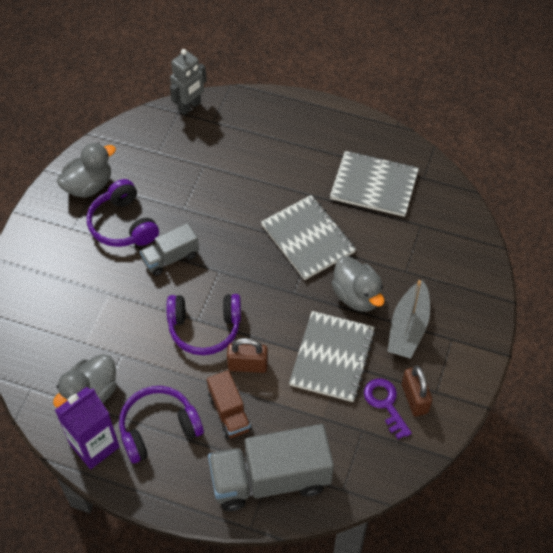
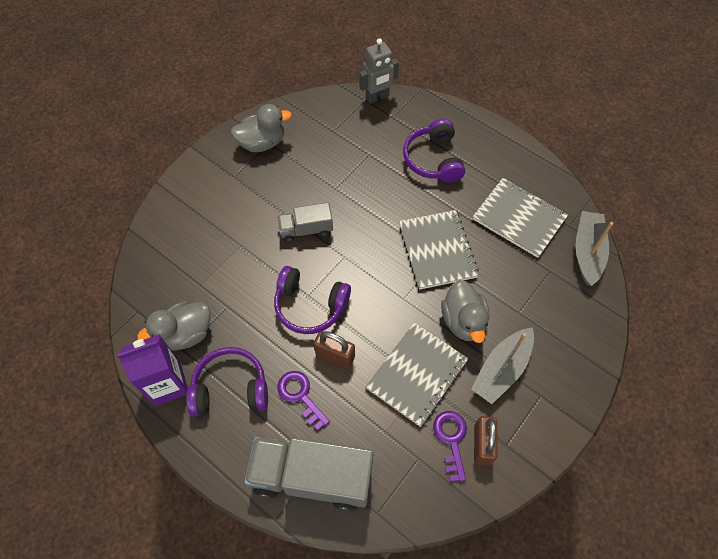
camera: 20 degrees right, 5 degrees up
purple headphones [87,179,159,247] -> purple headphones moved to [403,118,465,183]
brown truck [207,370,252,439] -> purple key [277,371,330,431]
none -> grey boat [576,211,613,286]

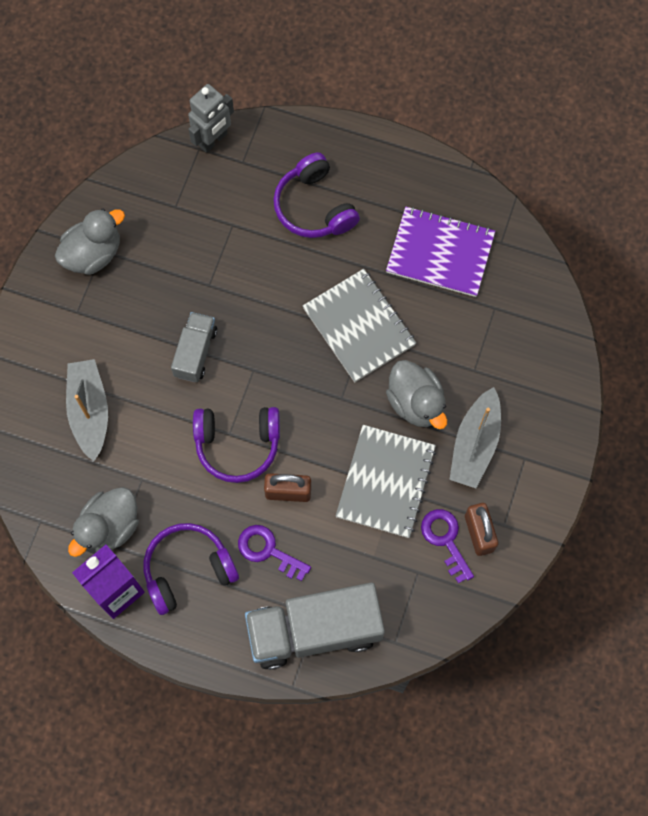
camera: 20 degrees left, 10 degrees up
grey truck [277,202,333,242] -> grey truck turned 135 degrees clockwise [171,312,217,382]
grey notebook [473,178,568,258] -> purple notebook [386,207,495,297]
grey boat [576,211,613,286] -> grey boat moved to [66,359,108,461]

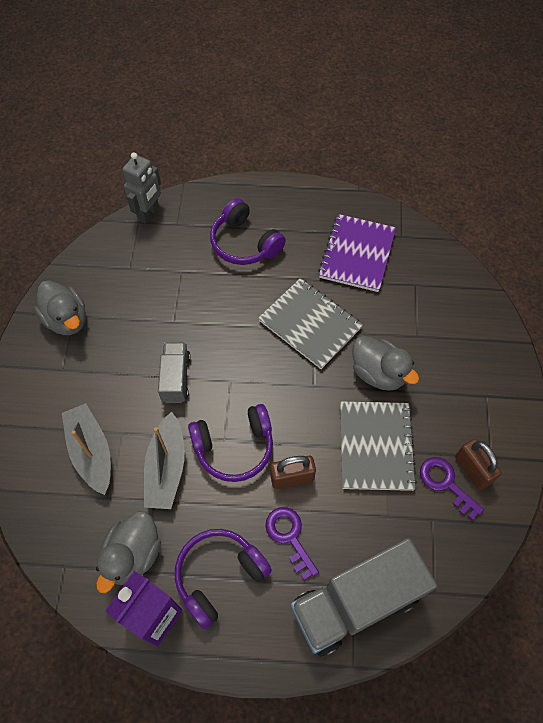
camera: 15 degrees left, 10 degrees down
grey duck [55,209,125,275] -> grey duck turned 105 degrees clockwise [34,280,86,335]
purple key [238,525,311,581] -> purple key turned 45 degrees clockwise [265,507,319,580]
purple notebook [386,207,495,297] -> purple notebook turned 75 degrees counterclockwise [318,214,396,292]
grey boat [449,387,501,488] -> grey boat moved to [144,412,185,509]

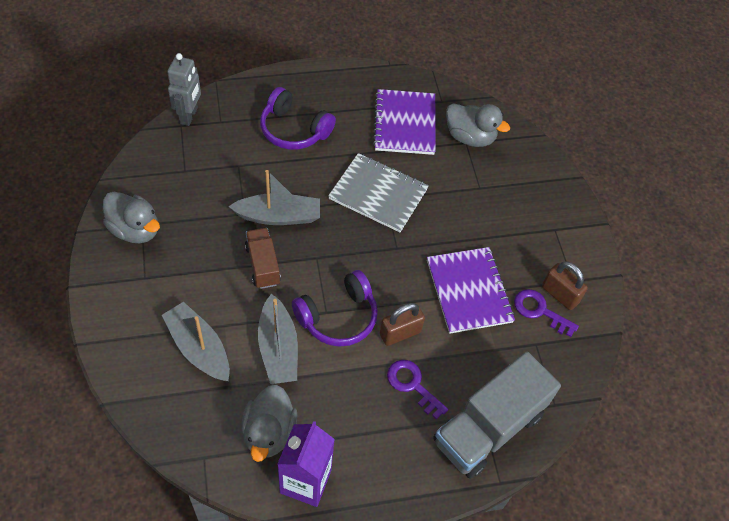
camera: 20 degrees left, 5 degrees down
grey truck [158,342,191,403] -> brown truck [245,228,281,289]
purple headphones [175,529,272,629] -> none
grey notebook [340,401,417,491] -> purple notebook [427,247,515,334]
grey duck [352,336,419,391] -> grey duck moved to [446,103,510,147]
none -> grey boat [228,170,320,225]

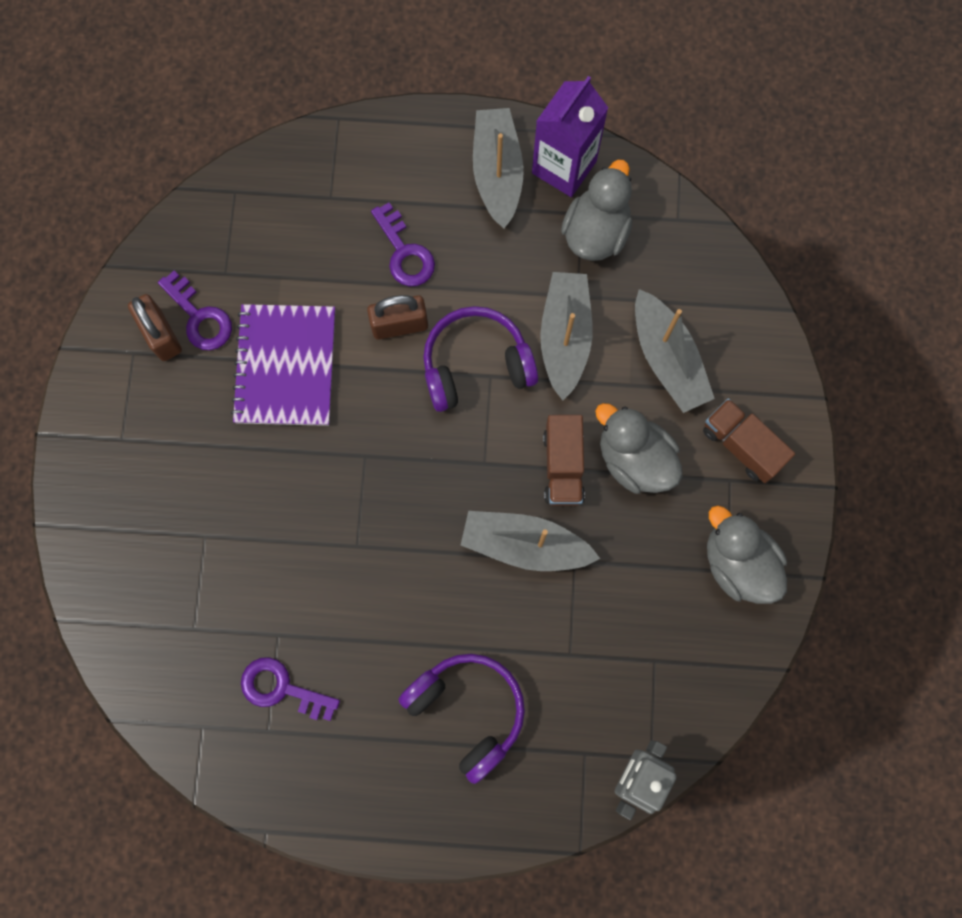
camera: 160 degrees left, 20 degrees up
grey notebook [328,153,429,232] -> none
purple notebook [373,89,436,155] -> purple key [241,657,340,721]
grey truck [433,351,561,479] -> none
grey duck [446,103,510,147] -> grey duck moved to [595,403,683,494]
none -> grey boat [473,108,524,229]
none -> brown truck [703,398,795,483]

